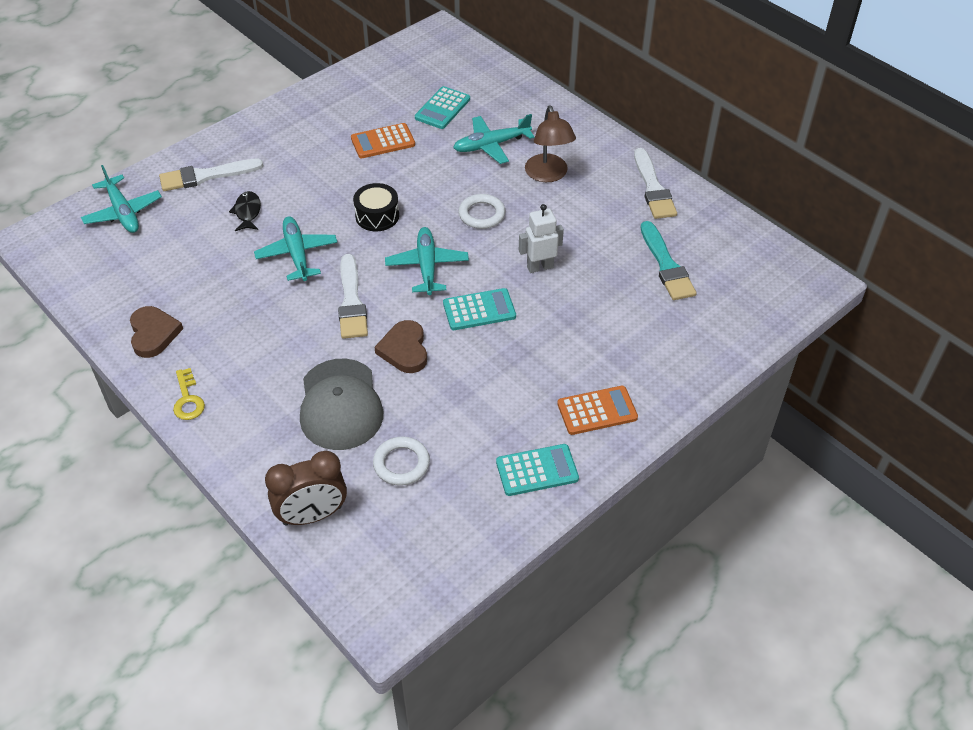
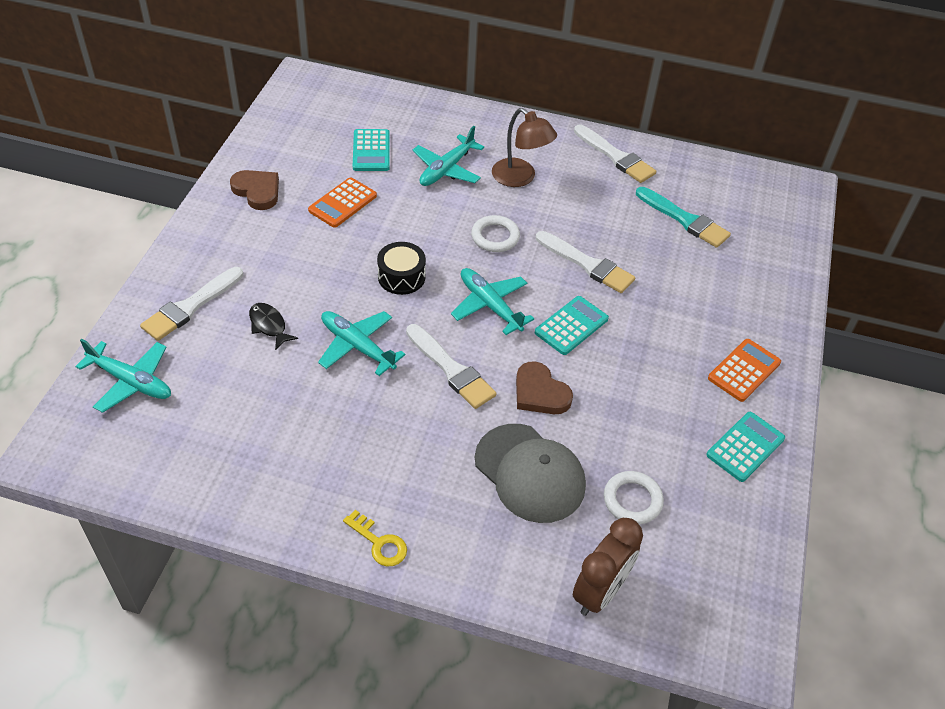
camera: 35 degrees left, 0 degrees up
brown heart [130,306,183,358] -> brown heart moved to [230,170,279,210]
white robot [519,204,564,273] -> white brush [536,231,635,293]

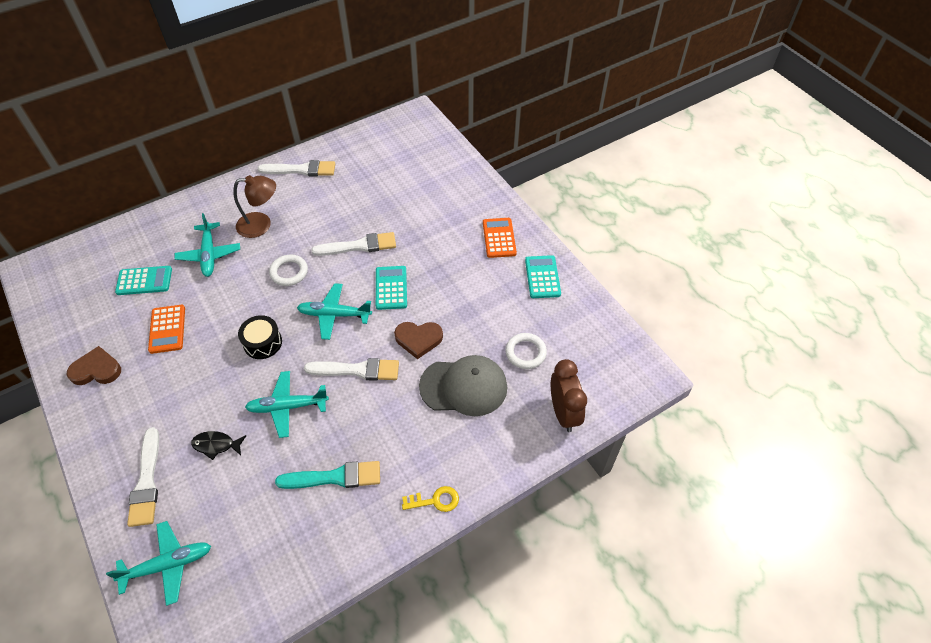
camera: 45 degrees left, 5 degrees up
turquoise calculator [353,129,390,171] -> turquoise calculator turned 45 degrees counterclockwise [115,266,172,295]
turquoise brush [636,187,731,248] -> turquoise brush moved to [275,461,380,489]

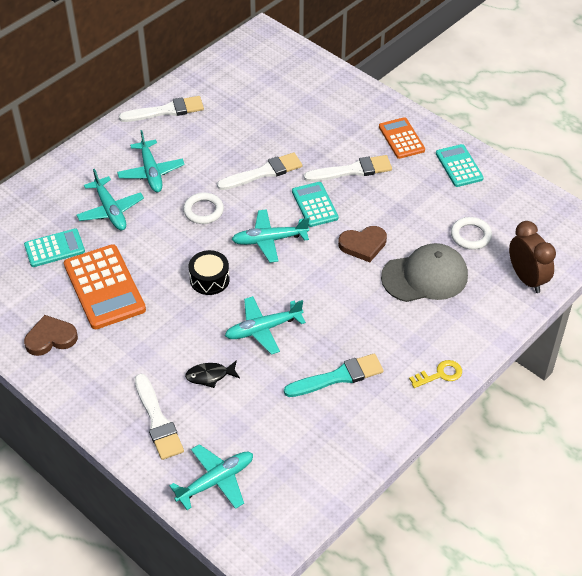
camera: 15 degrees left, 5 degrees down
orange calculator [148,305,185,354] -> orange calculator [64,244,146,329], size x1.66
brown lamp [233,175,276,238] -> turquoise plane [117,130,185,192]
white brush [304,358,399,381] -> white brush moved to [304,155,392,182]

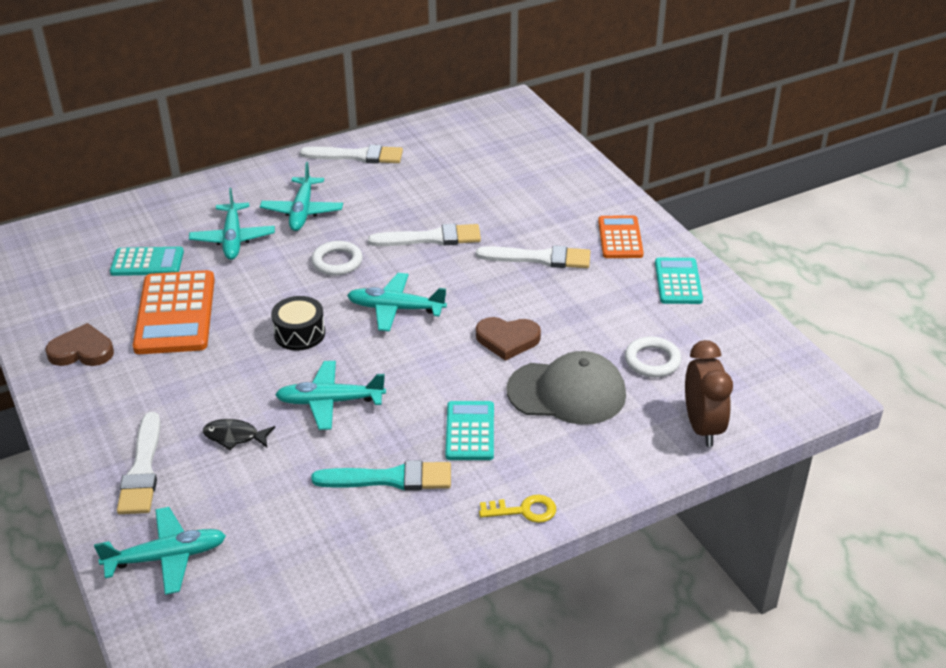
camera: 20 degrees right, 10 degrees down
turquoise calculator [292,182,338,227] -> turquoise calculator moved to [445,401,494,460]

